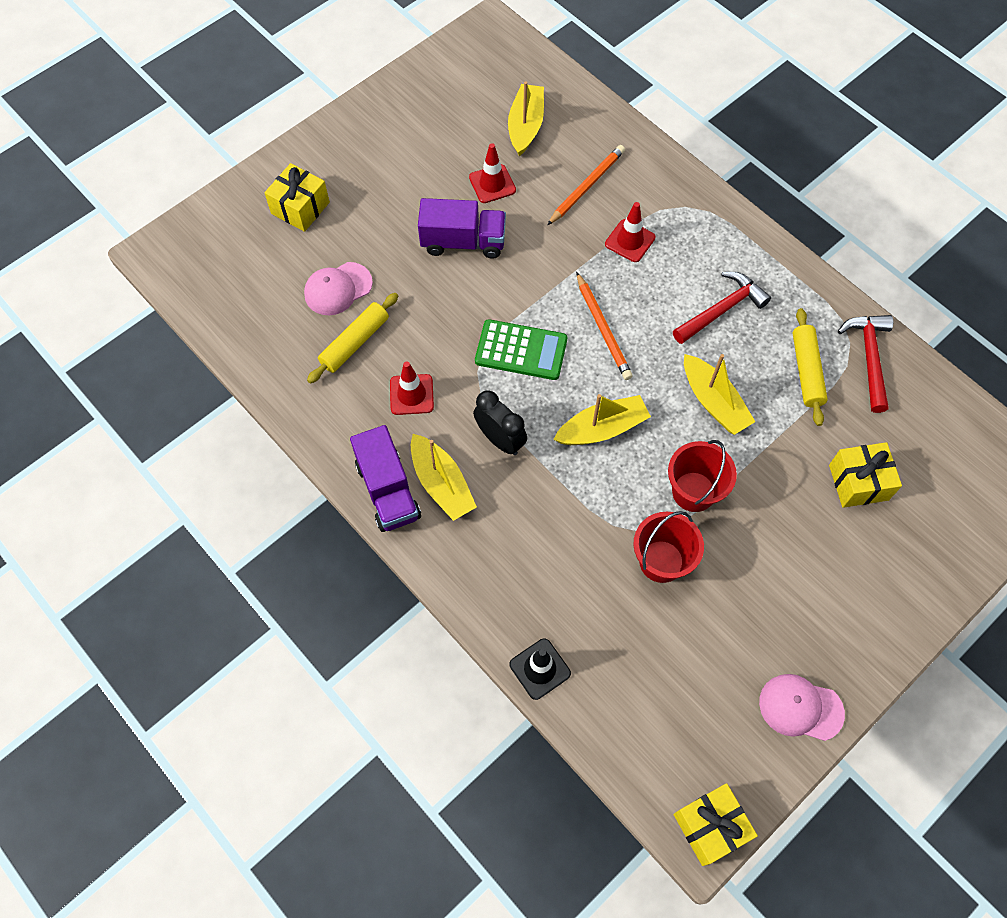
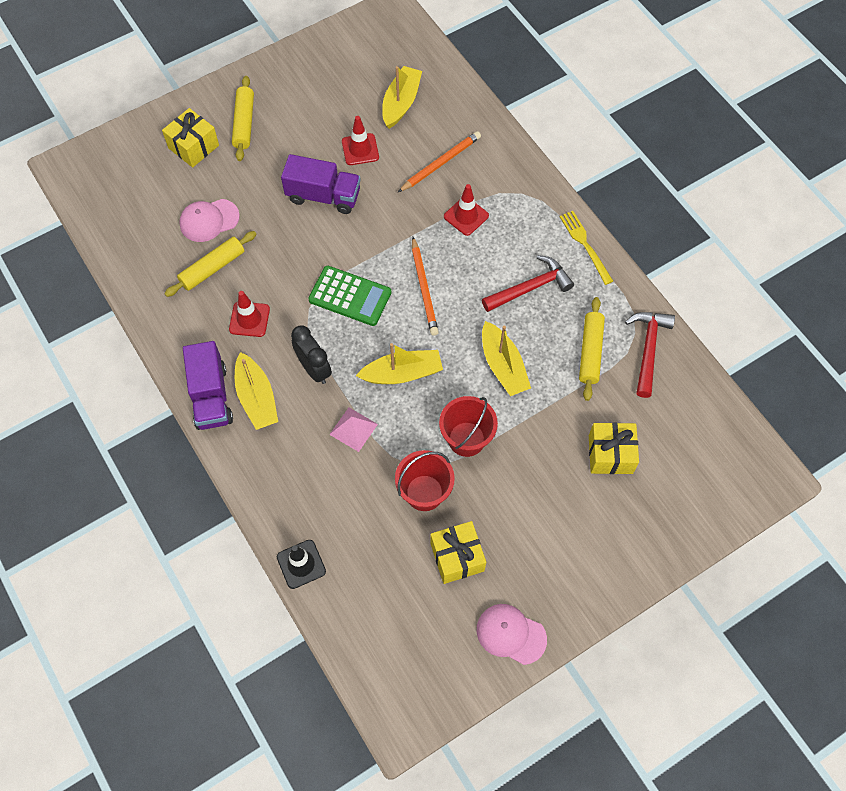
camera: 10 degrees right, 0 degrees up
yellow gift [673,783,758,866] -> yellow gift moved to [430,521,486,584]
none -> yellow rolling pin [232,76,254,161]
none -> pink pyramid [329,408,378,452]
none -> yellow fork [559,211,613,285]

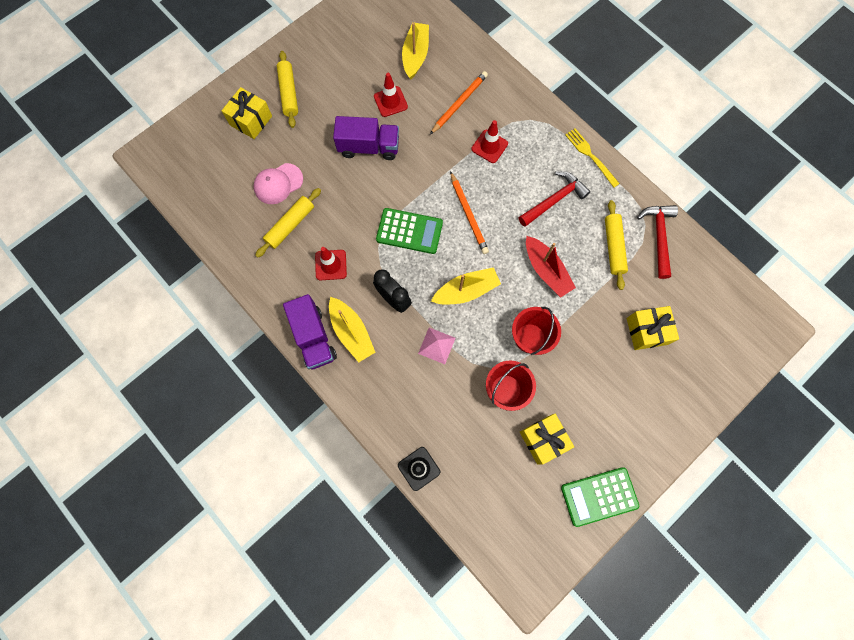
camera: 10 degrees left, 10 degrees up
pink cap [477,604,547,665] -> green calculator [561,467,639,527]
yellow boat [482,321,531,396] -> red boat [526,236,576,298]

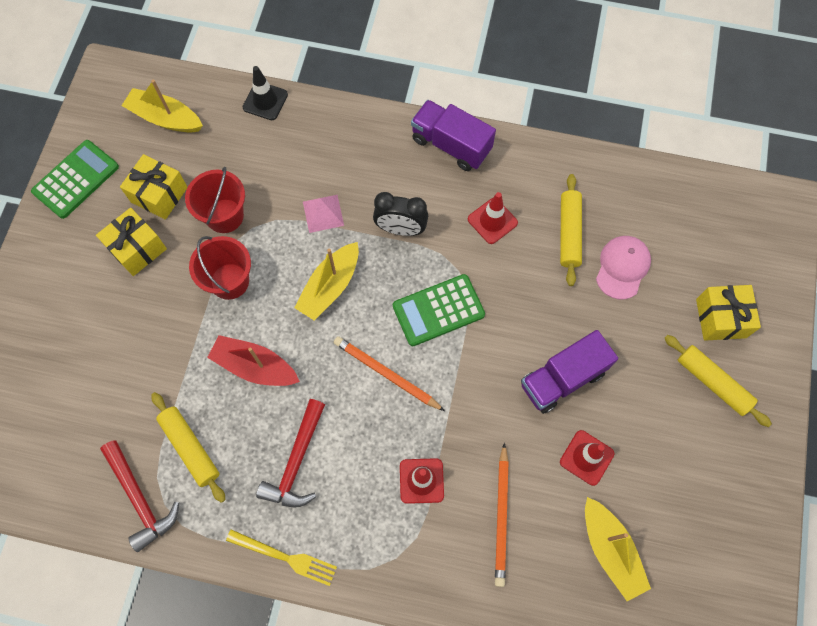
camera: 145 degrees right, 5 degrees down
yellow boat [329,297,375,362] -> yellow boat moved to [122,80,203,132]
yellow gift [627,306,679,350] -> yellow gift moved to [96,208,167,276]

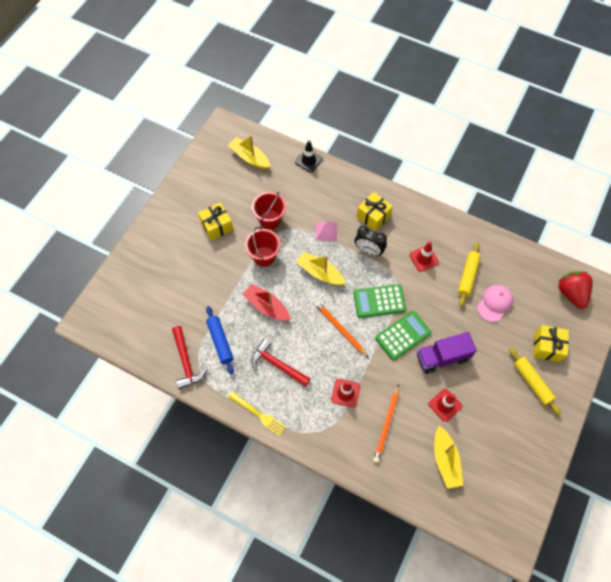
camera: 15 degrees right, 5 degrees down
green calculator [31,140,119,219] -> green calculator moved to [375,311,431,360]
yellow gift [120,154,188,220] -> yellow gift moved to [357,192,393,231]
yellow rolling pin [151,392,225,503] -> blue rolling pin [206,306,234,375]
red hammer [256,399,325,508] -> red hammer turned 90 degrees clockwise [251,338,311,387]
yellow boat [294,242,359,321] -> yellow boat turned 75 degrees clockwise [296,252,346,285]
purple truck [411,100,496,171] -> none
none -> red strawberry [558,271,593,309]

